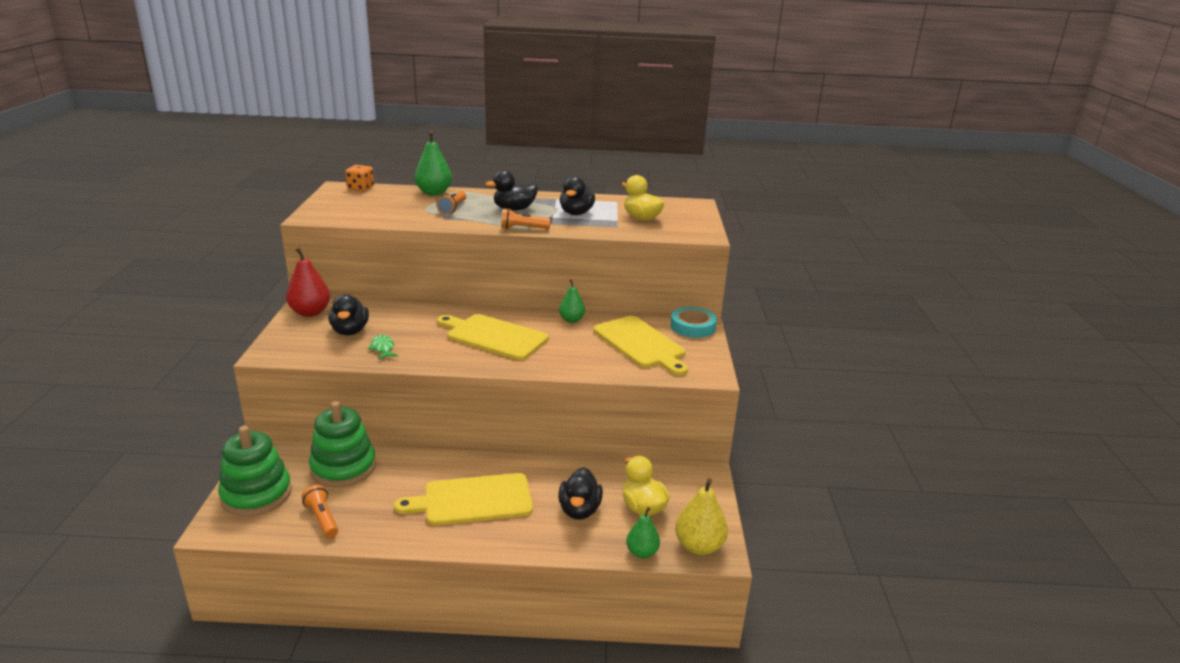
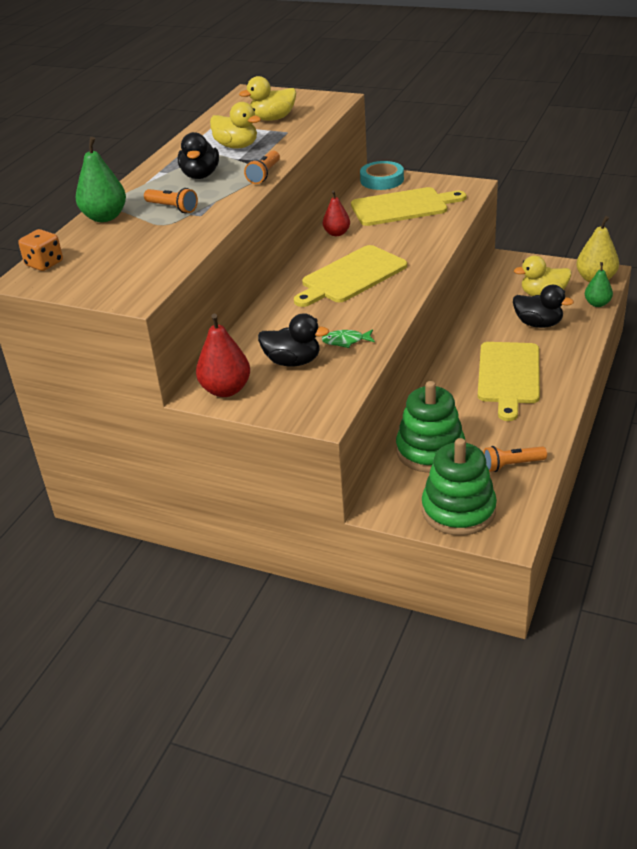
camera: 65 degrees left, 10 degrees up
green pear [559,279,585,323] -> red pear [323,191,350,236]
black duck [560,176,595,215] -> yellow duck [210,102,261,148]

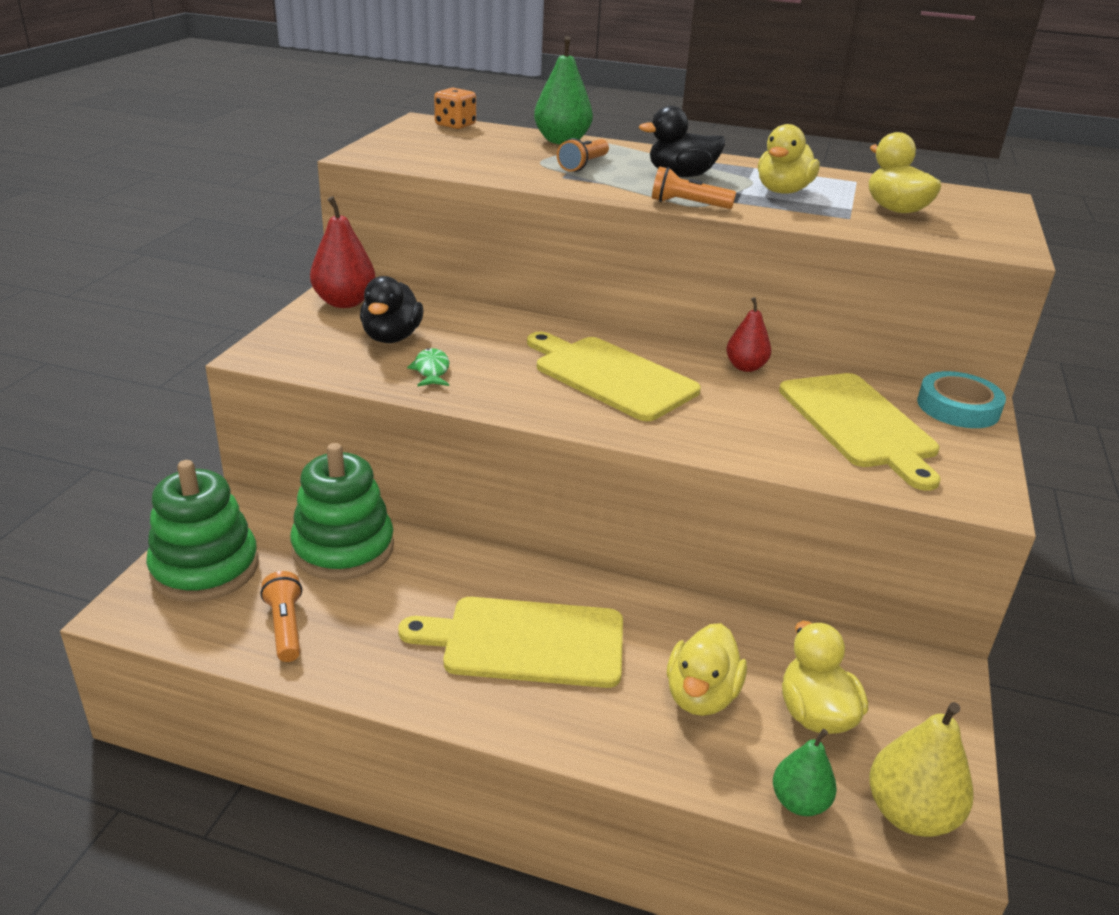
camera: 80 degrees right, 5 degrees down
black duck [513,285,574,328] -> yellow duck [667,623,747,716]

